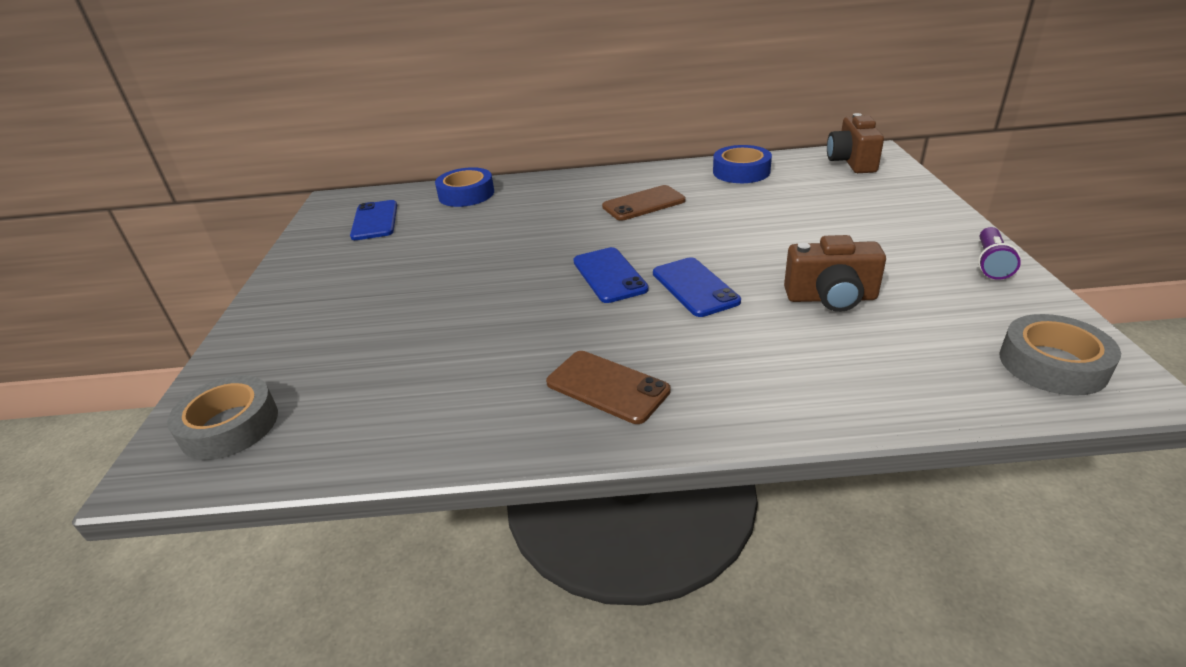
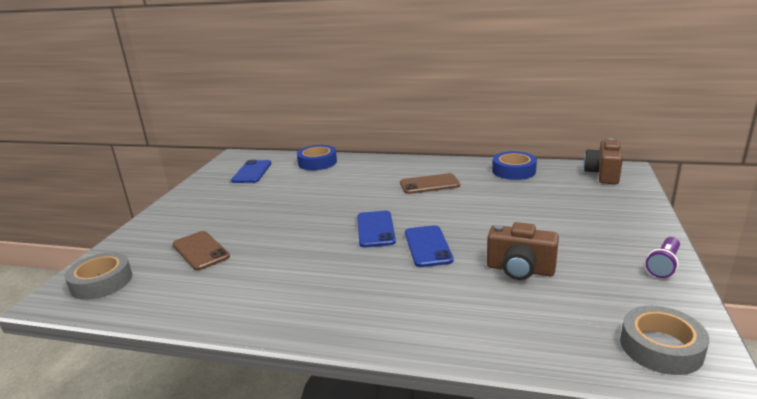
camera: 15 degrees right, 10 degrees down
brown phone [546,351,671,424] -> brown phone moved to [172,231,230,270]

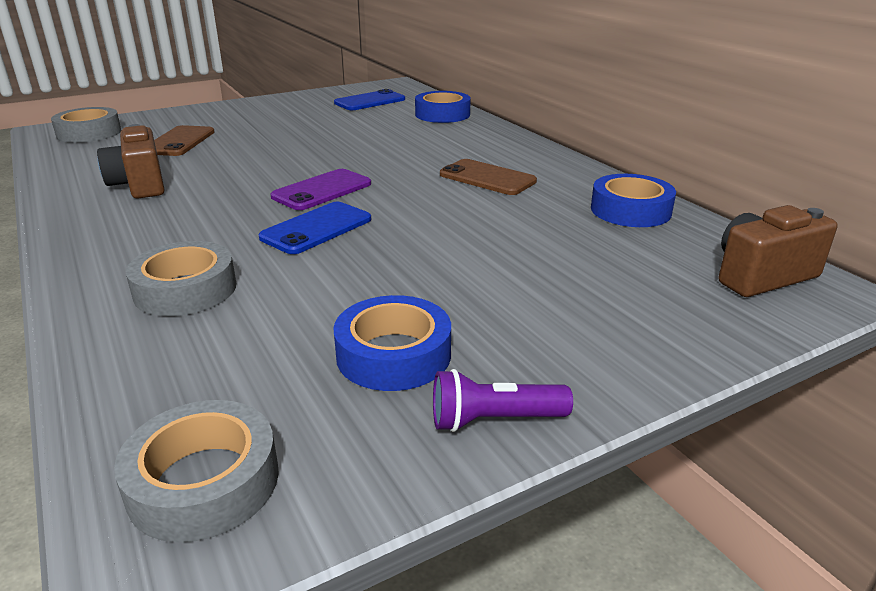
camera: 45 degrees right, 5 degrees up
blue phone [357,211,396,247] -> purple phone [270,169,371,210]
brown camera [487,222,559,280] -> brown camera moved to [97,124,164,198]
none -> grey tape [126,241,236,316]
none -> blue tape [333,295,451,391]

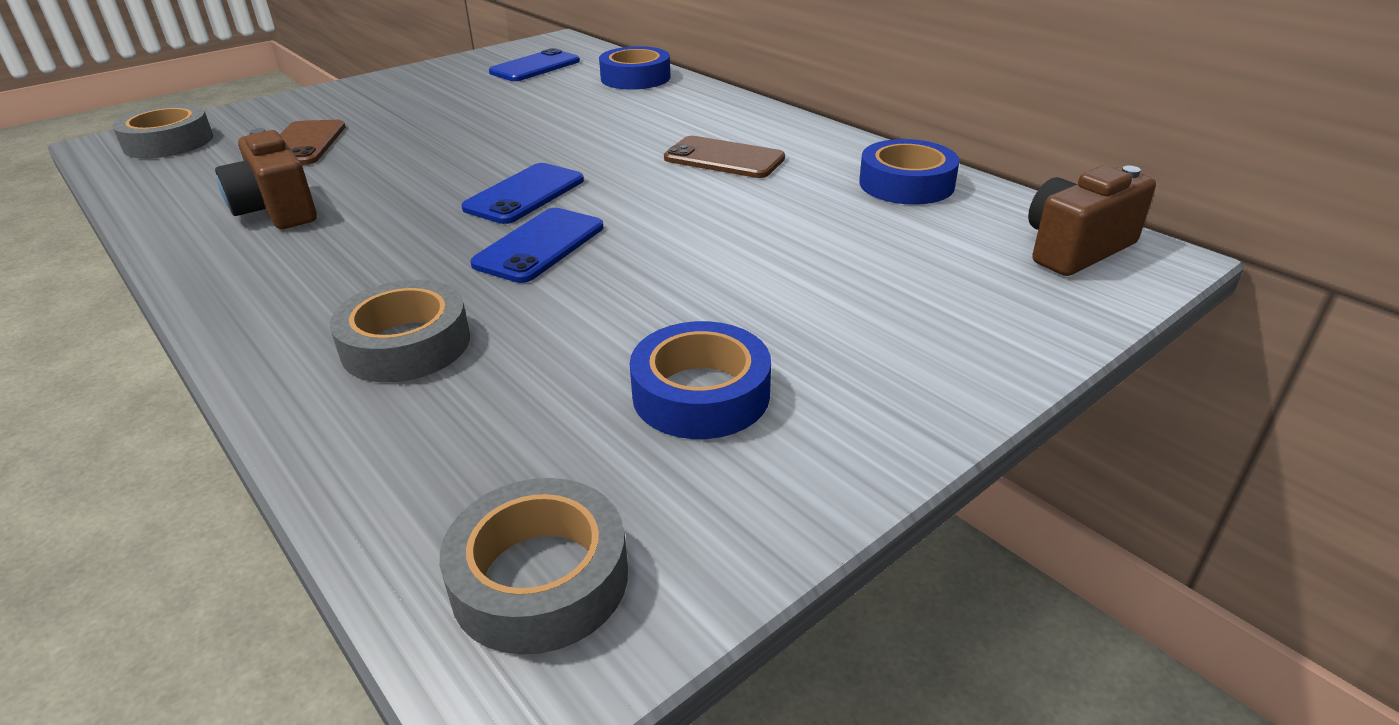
camera: 10 degrees left, 5 degrees up
purple phone [270,169,371,210] -> blue phone [461,163,584,224]
purple flashlight [433,369,573,432] -> none

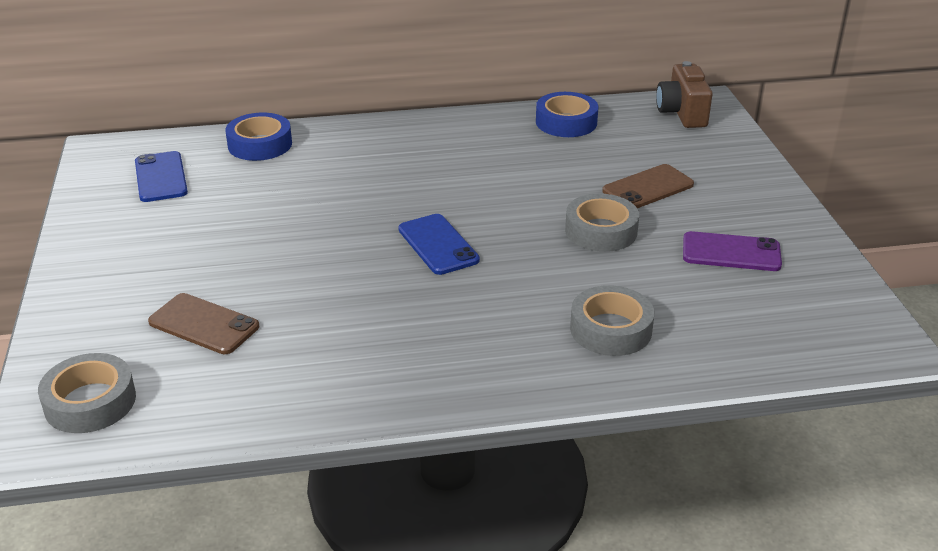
camera: 60 degrees left, 0 degrees up
brown camera [215,128,317,229] -> none
grey tape [440,478,628,655] -> grey tape moved to [565,193,639,252]
blue phone [470,208,603,283] -> none
blue tape [630,321,771,439] -> purple phone [683,231,782,271]
brown phone [664,136,785,178] -> brown phone moved to [602,164,694,208]

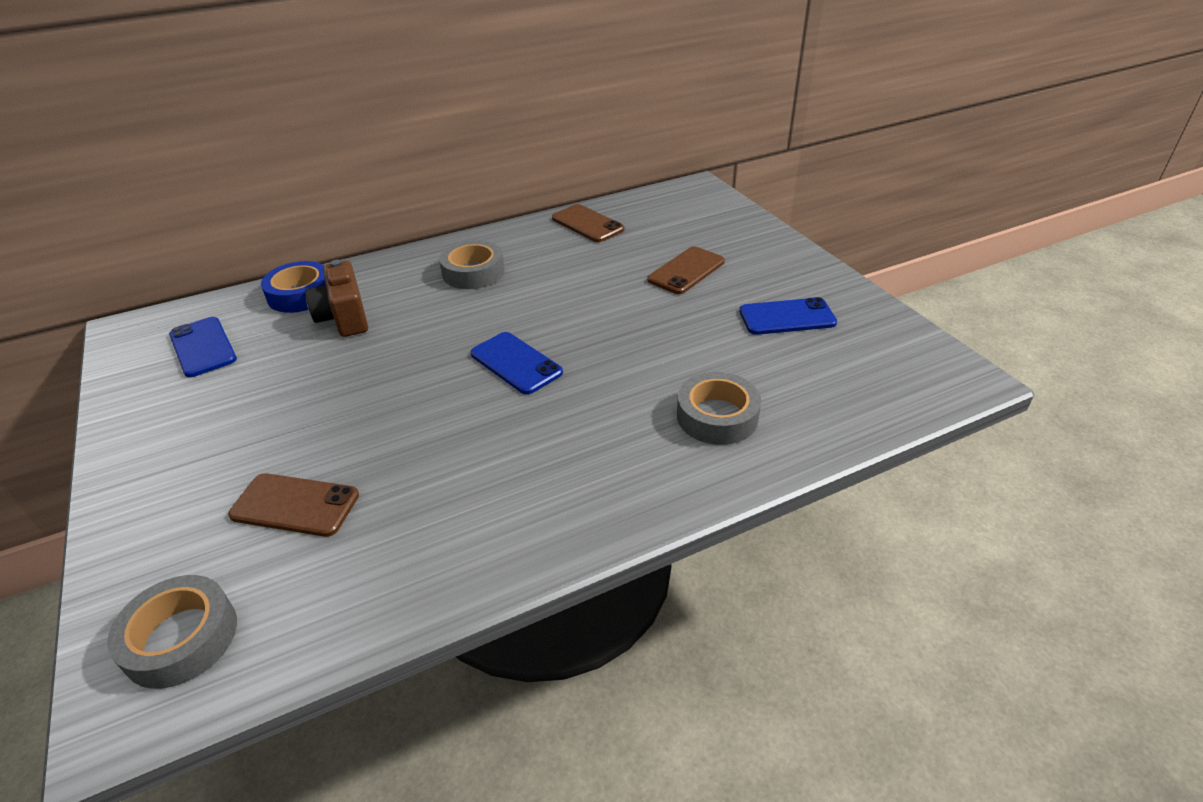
camera: 15 degrees left, 5 degrees up
blue tape [536,92,598,137] -> brown phone [552,204,624,242]
grey tape [565,193,639,252] -> grey tape moved to [439,240,505,289]
brown camera [656,61,713,128] -> brown camera moved to [305,260,368,337]
purple phone [683,231,782,271] -> blue phone [739,297,837,335]

